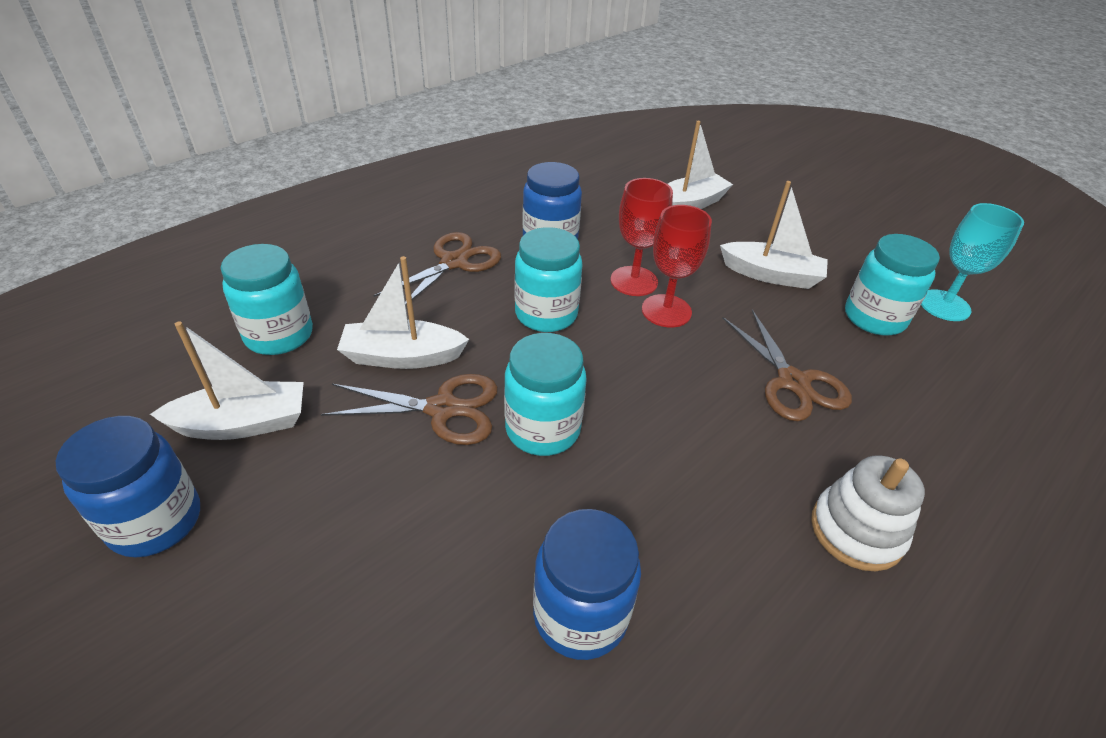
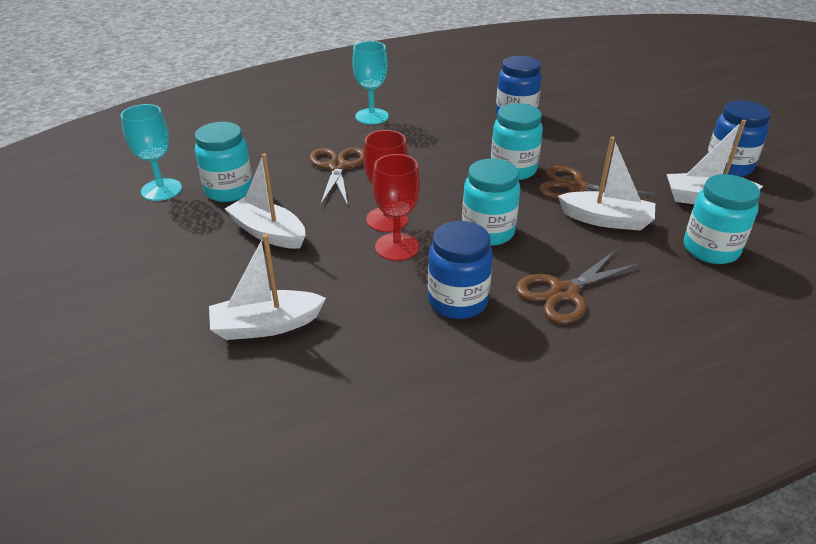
camera: 160 degrees left, 5 degrees down
white stacking toy [811,455,925,571] -> turquoise goblet [352,41,389,124]

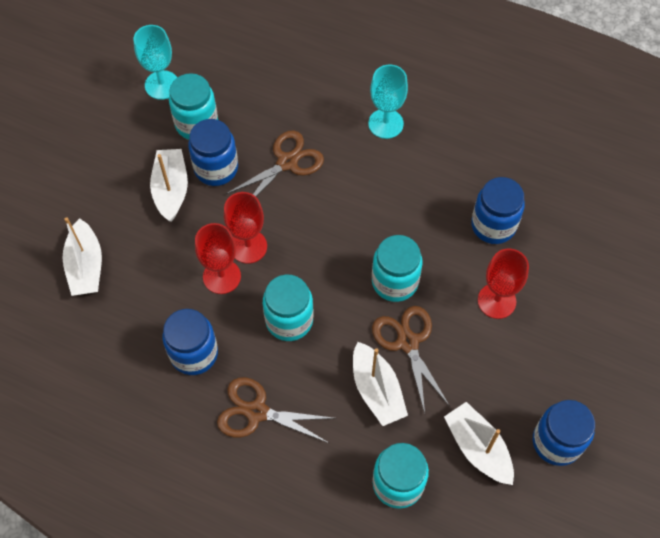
camera: 50 degrees right, 25 degrees up
white boat [209,234,326,340] -> white boat turned 135 degrees counterclockwise [63,217,102,296]
none -> blue jar [188,119,238,186]
none -> red goblet [478,249,529,319]

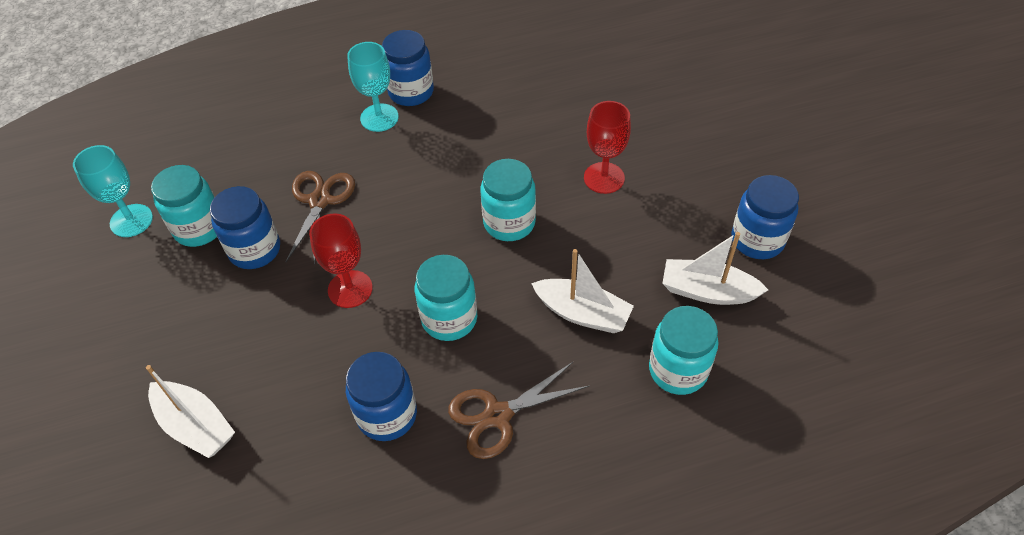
camera: 40 degrees left, 10 degrees down
white boat [150,149,188,222] -> none
red goblet [195,223,241,294] -> none
brown scissors [372,306,450,413] -> none
blue jar [471,177,525,244] -> blue jar moved to [382,30,434,106]

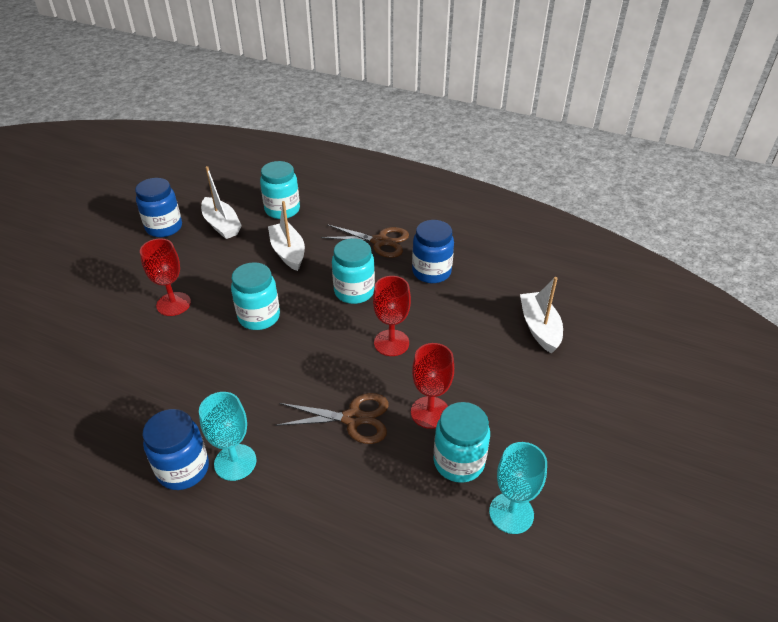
camera: 140 degrees left, 10 degrees down
blue jar [210,186,280,269] -> red goblet [411,343,454,429]
brown scissors [286,171,355,266] -> brown scissors turned 135 degrees counterclockwise [275,393,389,444]

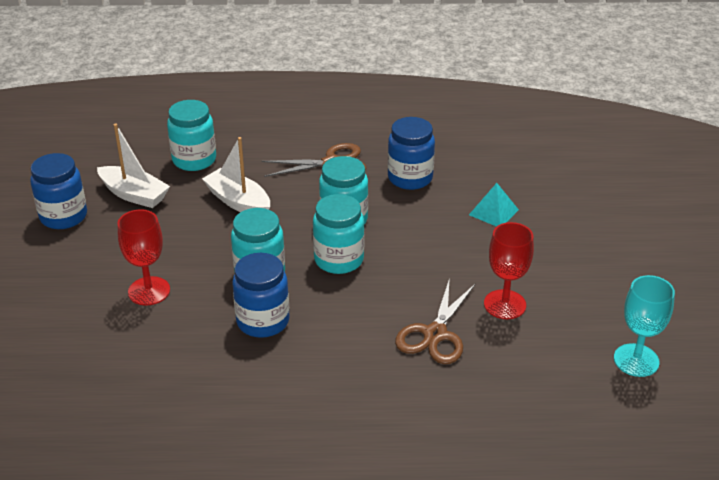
camera: 25 degrees left, 5 degrees down
blue jar [143,409,209,490] -> blue jar moved to [232,253,290,338]
turquoise goblet [199,392,257,481] -> none
brown scissors [275,393,389,444] -> brown scissors turned 135 degrees clockwise [395,278,476,364]
red goblet [373,276,411,356] -> none
turquoise jar [434,402,490,483] -> turquoise jar moved to [313,194,364,274]
white boat [520,277,563,354] -> none
none -> turquoise pyramid [469,183,519,227]

